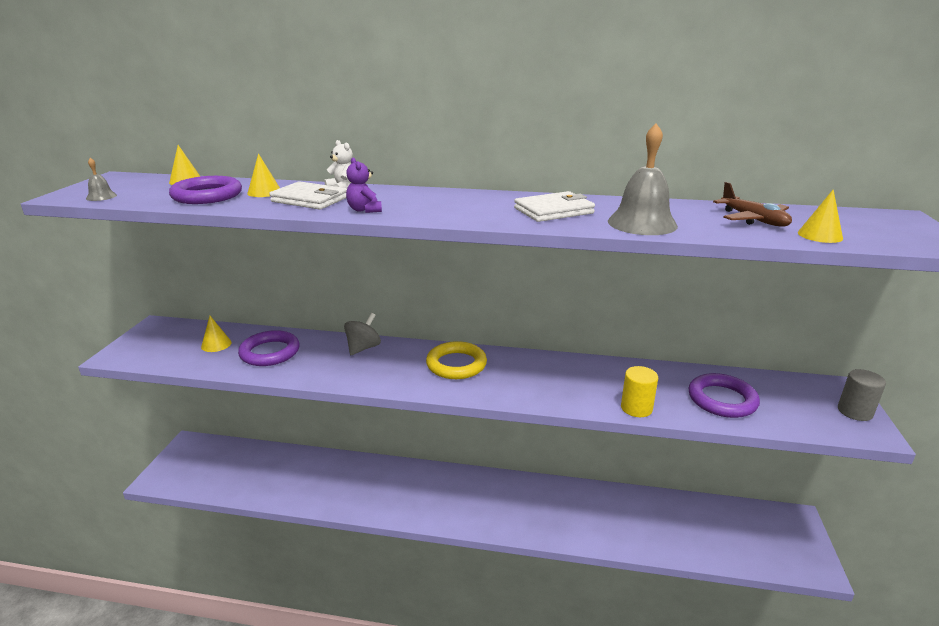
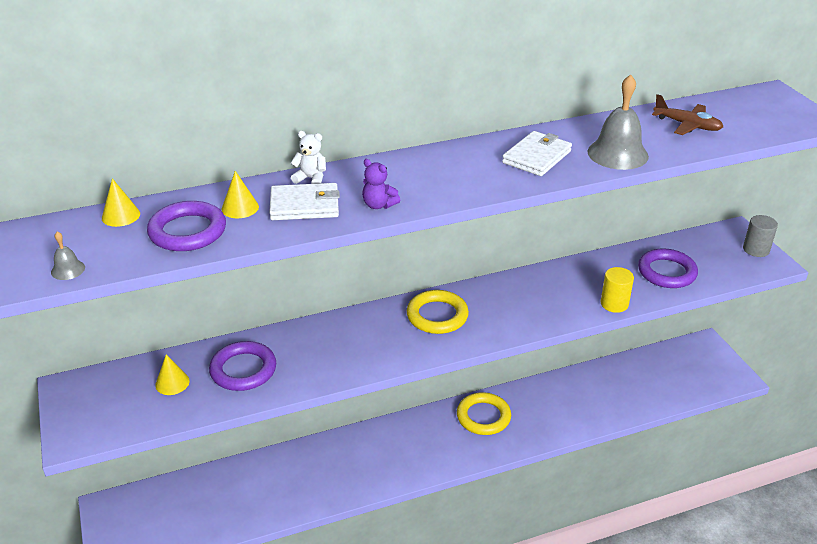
camera: 30 degrees left, 10 degrees up
grey spinning top [344,313,381,355] -> none
yellow cone [798,189,843,243] -> none
none -> yellow ring [457,392,511,435]

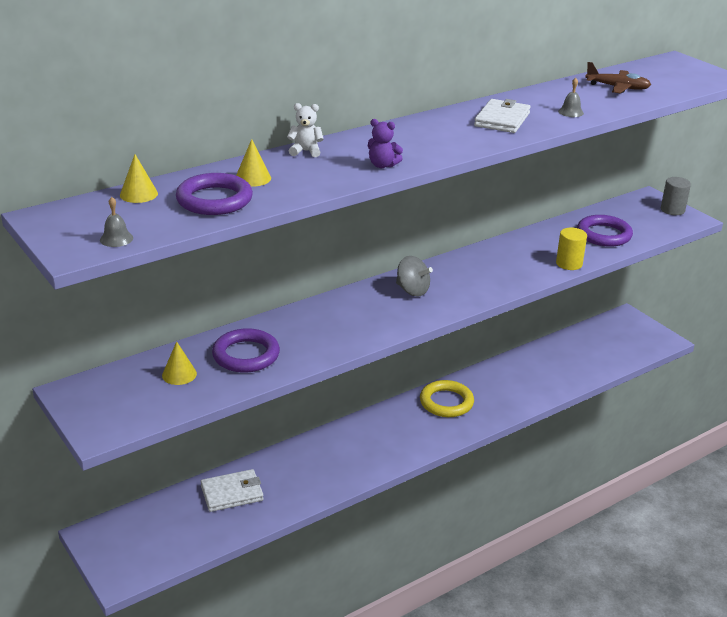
camera: 15 degrees left, 5 degrees down
white wallet [269,183,340,220] -> white wallet moved to [201,469,264,512]
yellow ring [407,290,469,334] -> grey spinning top [396,256,433,297]
grey bell [587,74,649,170] -> grey bell [558,78,584,117], size x0.46

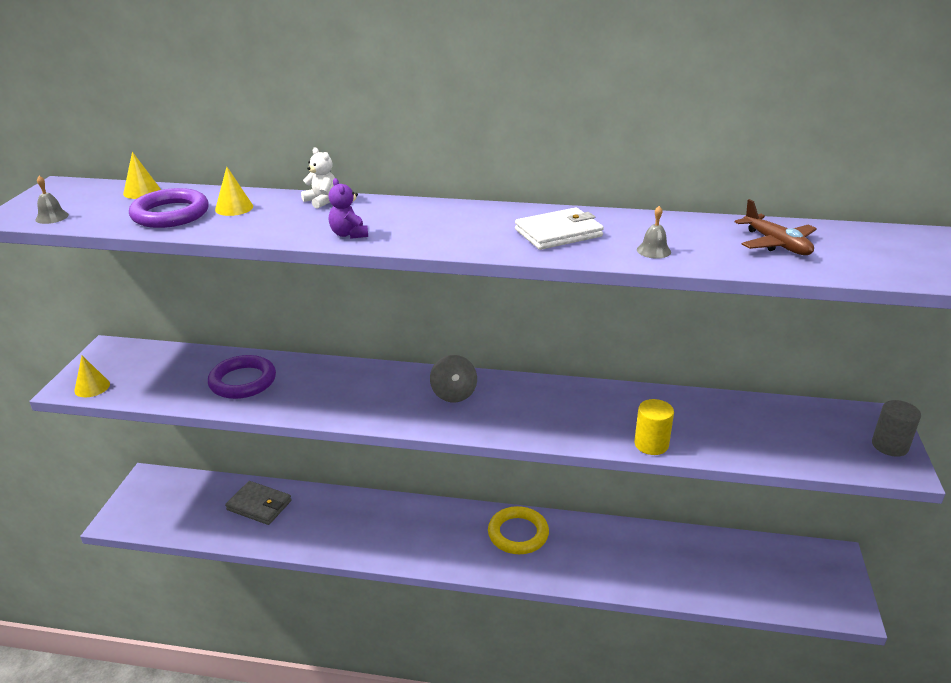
camera: 45 degrees right, 0 degrees up
yellow cone [162,341,197,385] -> yellow cone moved to [74,356,110,397]
white wallet [201,469,264,512] -> grey wallet [225,481,292,525]
purple ring [577,215,633,247] -> none

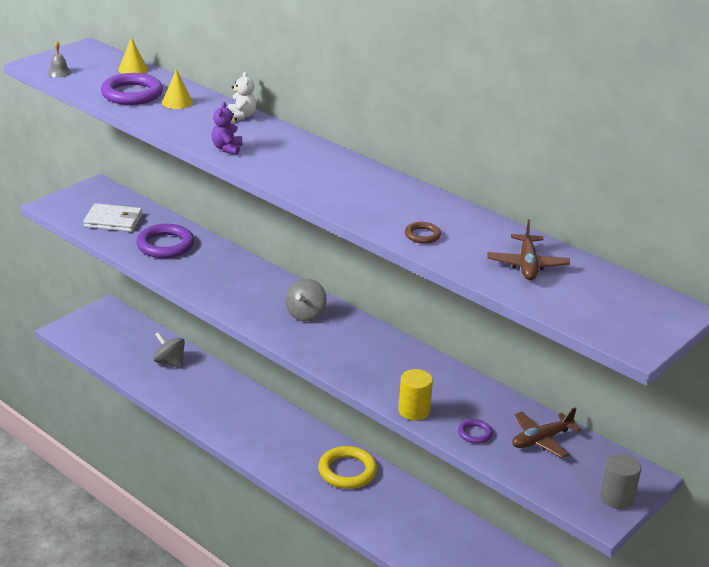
camera: 30 degrees right, 0 degrees up
yellow cone [74,356,110,397] -> none
grey wallet [225,481,292,525] -> grey spinning top [153,332,185,369]
white wallet [515,208,604,250] -> white wallet moved to [83,203,142,232]
grey bell [637,206,671,259] -> brown ring [405,222,441,244]
none -> purple ring [458,419,493,444]
none -> brown plane [512,407,581,458]

